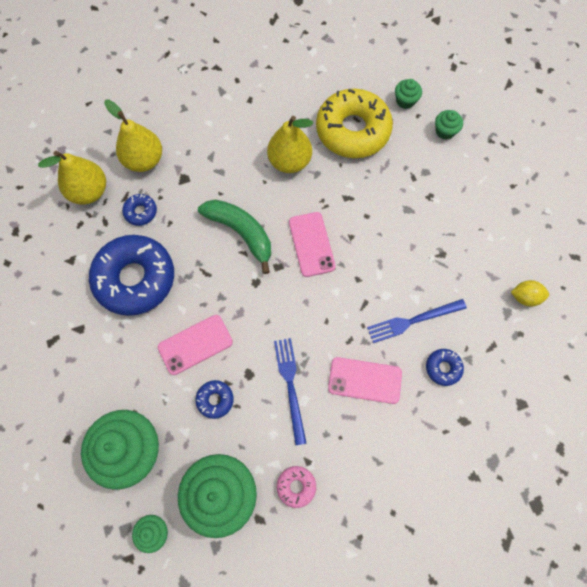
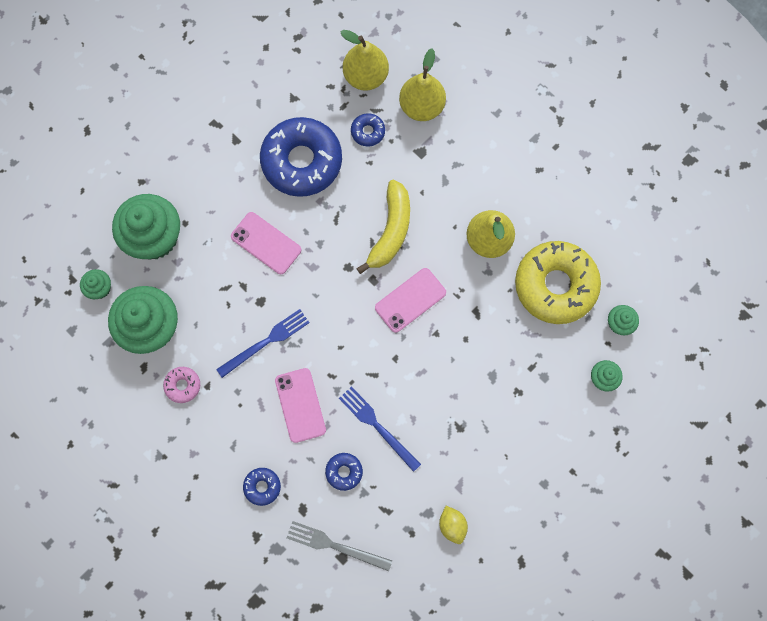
camera: 65 degrees right, 5 degrees up
blue donut [196,380,234,419] -> blue donut moved to [243,468,281,506]
green banana [198,200,271,274] -> yellow banana [356,180,410,274]
none -> grey fork [287,521,392,571]

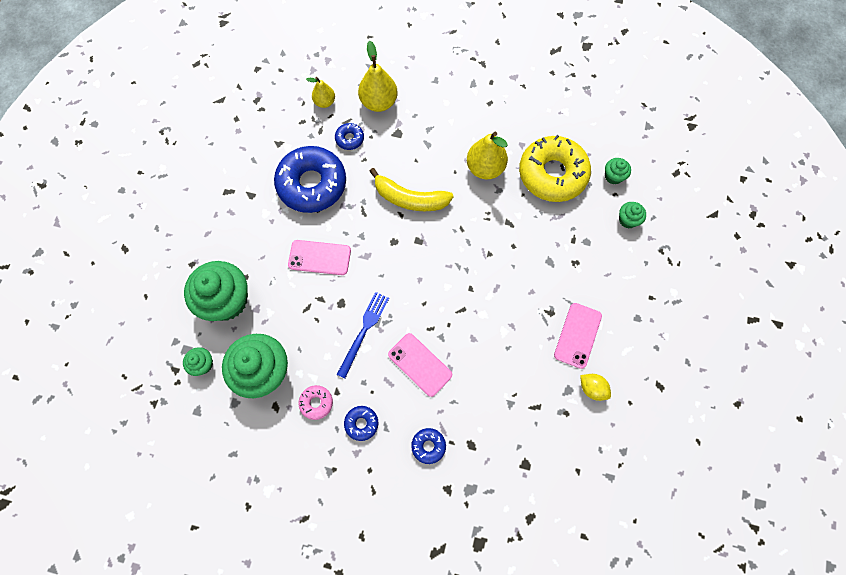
camera: 30 degrees left, 5 degrees down
grey fork [287,521,392,571] -> none
blue donut [325,453,363,491] -> blue donut moved to [344,406,378,441]
blue fork [339,386,421,472] -> none
yellow pear [340,30,389,91] -> yellow pear [306,77,335,108], size x0.60
yellow banana [356,180,410,274] -> yellow banana turned 120 degrees clockwise [369,168,454,211]
pink phone [375,268,446,333] -> pink phone moved to [554,303,602,369]

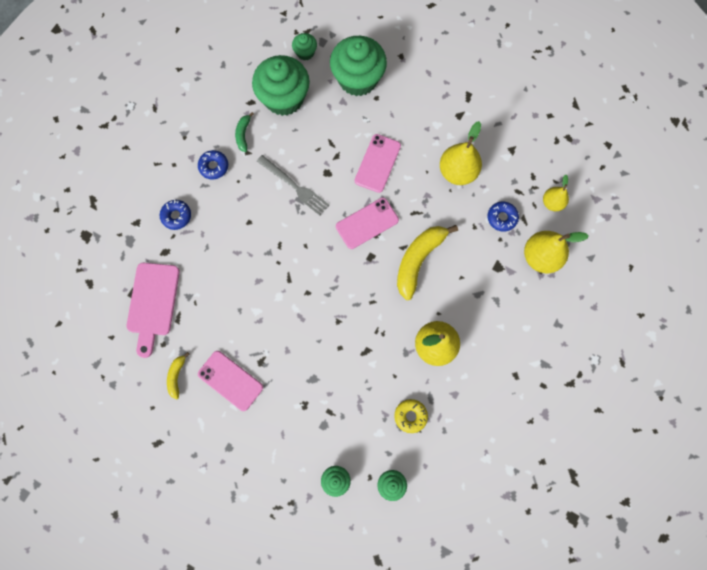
camera: 105 degrees right, 5 degrees up
blue donut [274,146,346,213] -> yellow pear [440,121,482,185]
pink donut [298,385,333,420] -> green banana [235,112,254,152]
blue fork [337,292,389,379] -> grey fork [257,155,329,215]
pink phone [388,333,452,397] -> pink phone moved to [336,198,399,249]
yellow donut [519,135,591,202] -> yellow donut [394,399,428,433], size x0.43
yellow lemon [580,374,611,401] -> yellow banana [167,352,189,400]
none -> pink cutting board [127,263,180,358]

